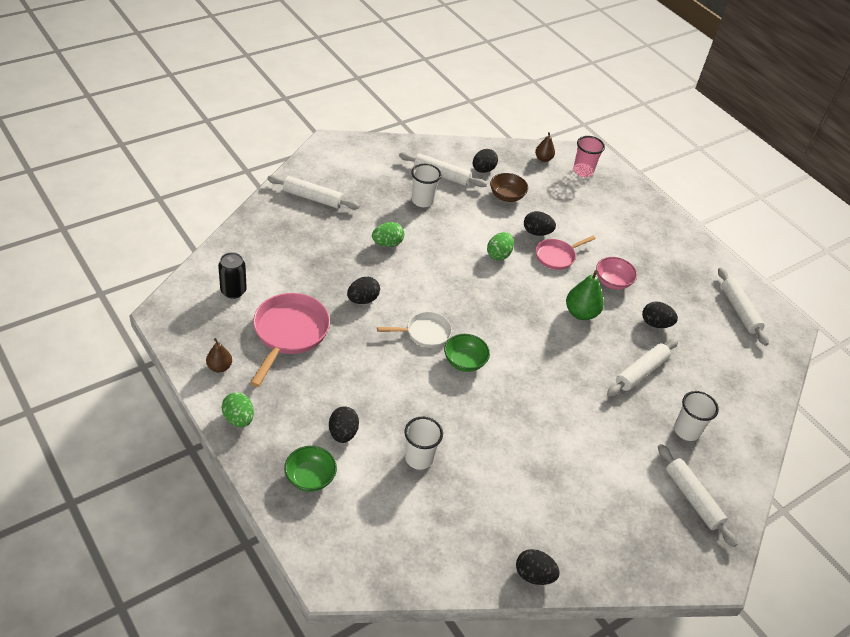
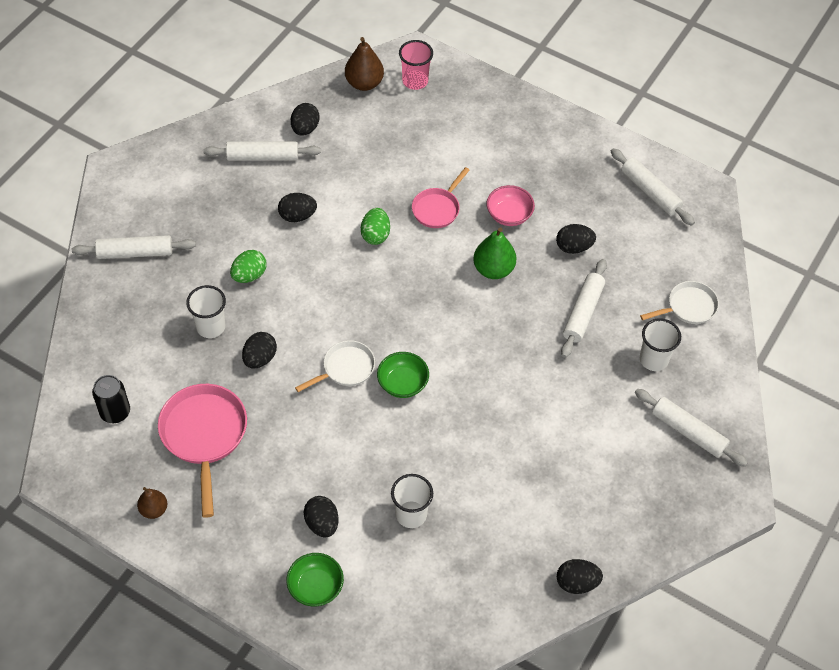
camera: 20 degrees left, 10 degrees up
green egg [222,392,254,427] -> none
white cup [411,164,441,207] -> white cup moved to [186,285,226,338]
brown bowl [490,173,528,202] -> none
black egg [524,211,556,236] -> black egg moved to [278,193,317,222]
brown pear [535,132,555,162] -> brown pear [345,37,384,91], size x1.62
none -> white pan [640,281,719,324]

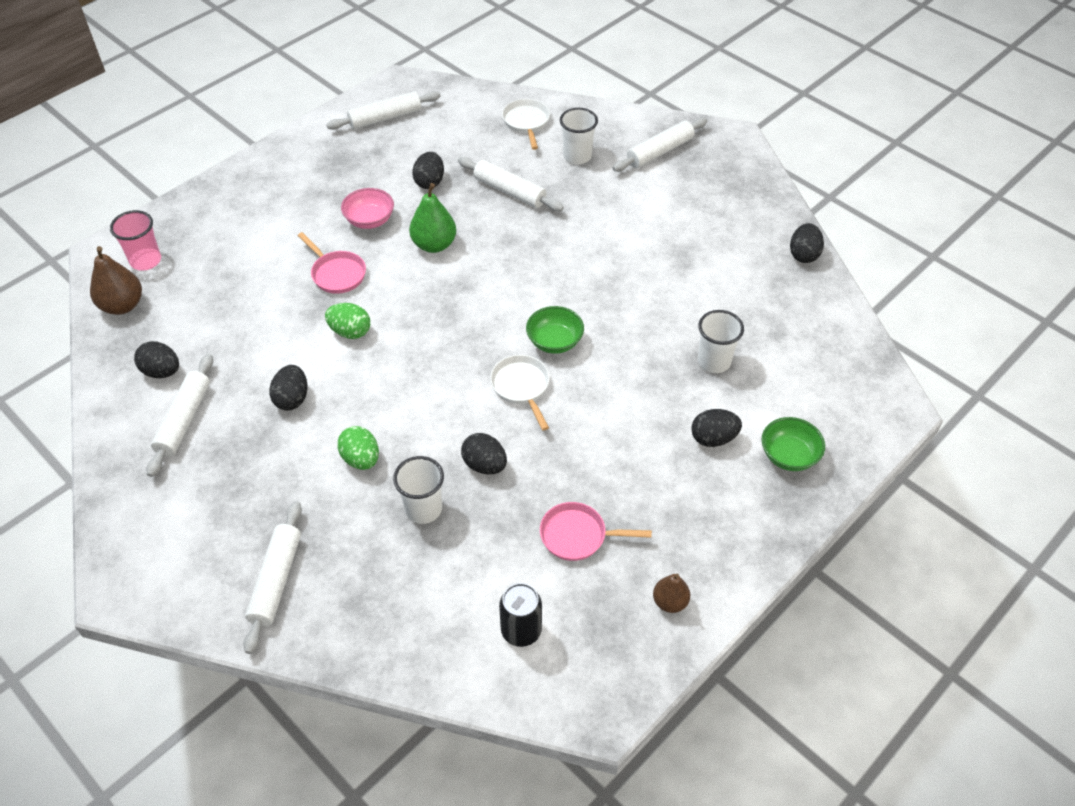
camera: 75 degrees left, 5 degrees down
pink pan [158,384,247,518] -> pink pan [540,502,652,561], size x0.60

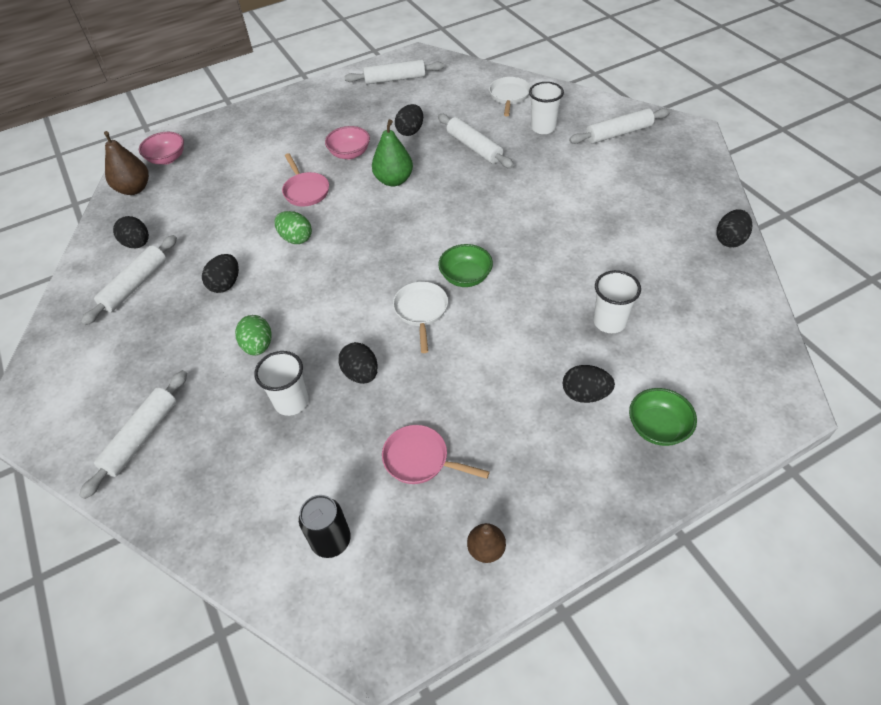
camera: 20 degrees right, 0 degrees up
pink cup [110,210,161,270] -> pink bowl [139,132,184,165]

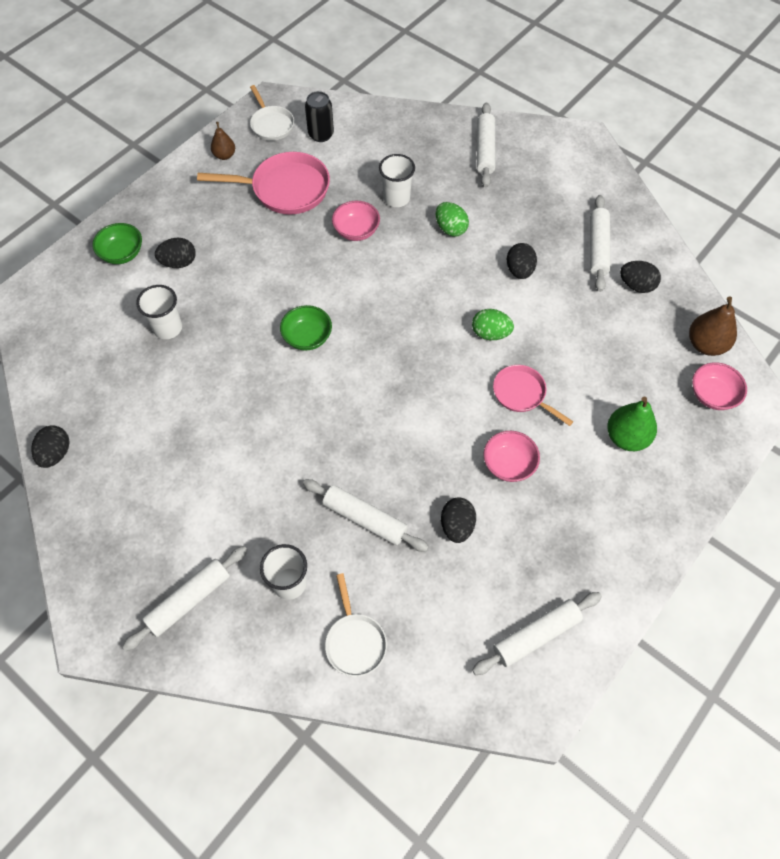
camera: 155 degrees right, 10 degrees up
black egg [338,342,378,384] -> pink bowl [332,201,380,241]
green pear [372,119,413,186] -> green pear moved to [607,397,657,451]
pink pan [382,425,490,484] -> pink pan [197,152,330,215], size x1.67
white pan [393,281,448,353] -> white pan moved to [250,85,294,141]

